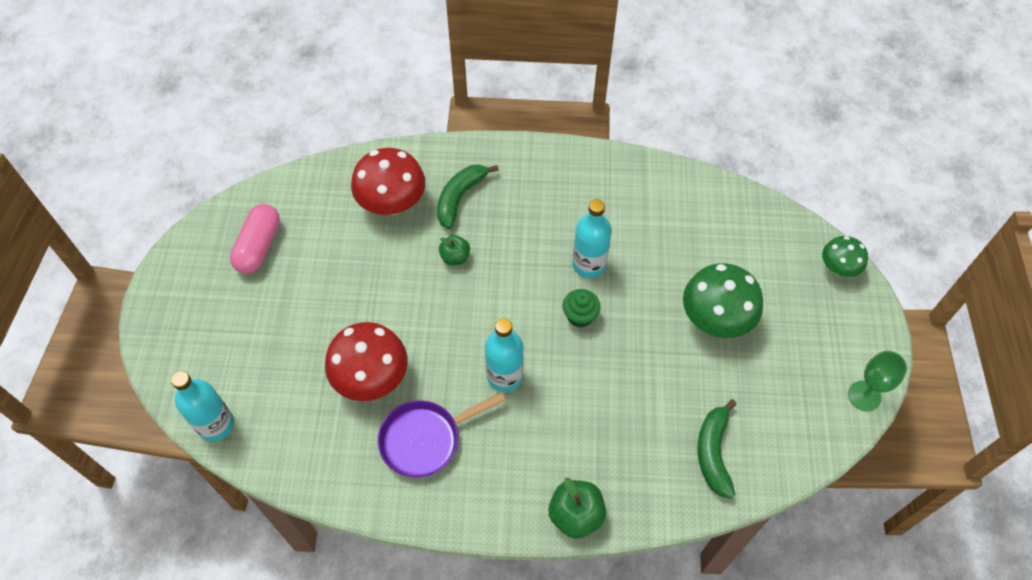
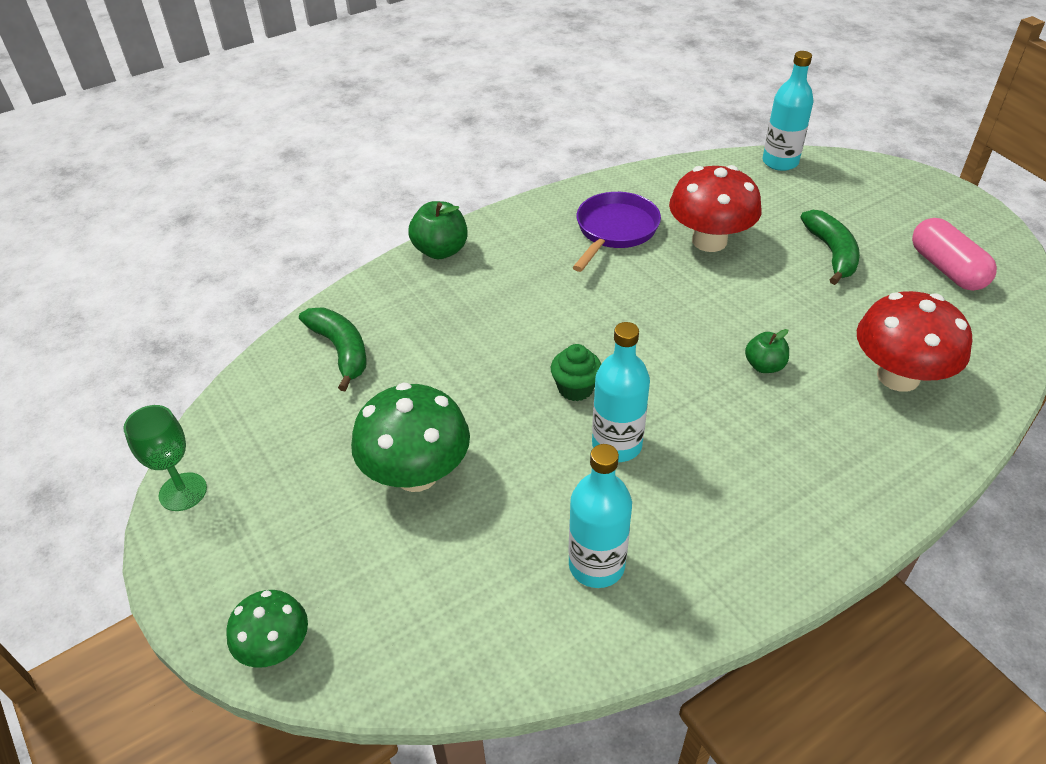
camera: 145 degrees right, 15 degrees down
green banana [437,164,498,229] -> green banana moved to [800,210,860,285]
turquoise bottle [485,318,524,392] -> turquoise bottle moved to [568,444,632,588]

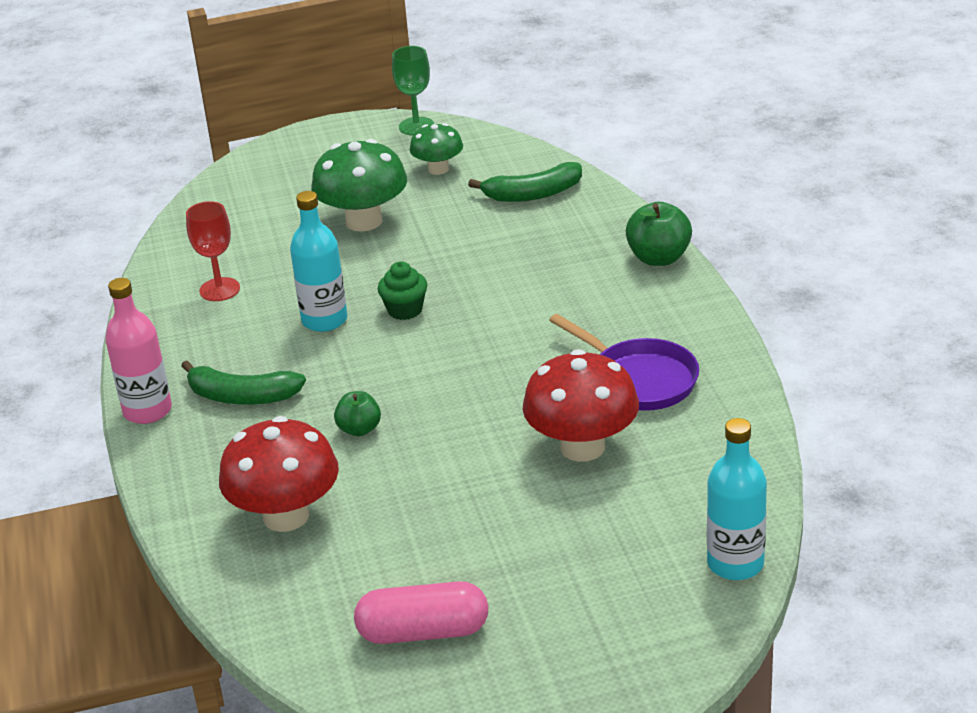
camera: 110 degrees right, 10 degrees down
green mushroom [226,590,308,668] -> green mushroom moved to [410,123,463,175]
turquoise bottle [568,444,632,588] -> red goblet [186,201,240,301]
green banana [800,210,860,285] -> green banana moved to [181,360,306,405]
none -> pink bottle [105,278,172,424]

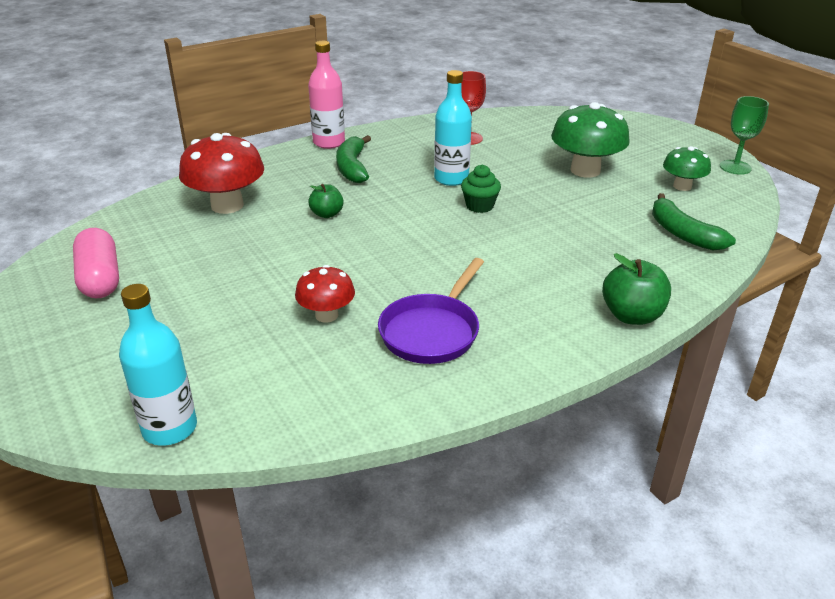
camera: 70 degrees right, 0 degrees up
red mushroom [523,349,639,462] -> red mushroom [295,265,355,323], size x0.59

